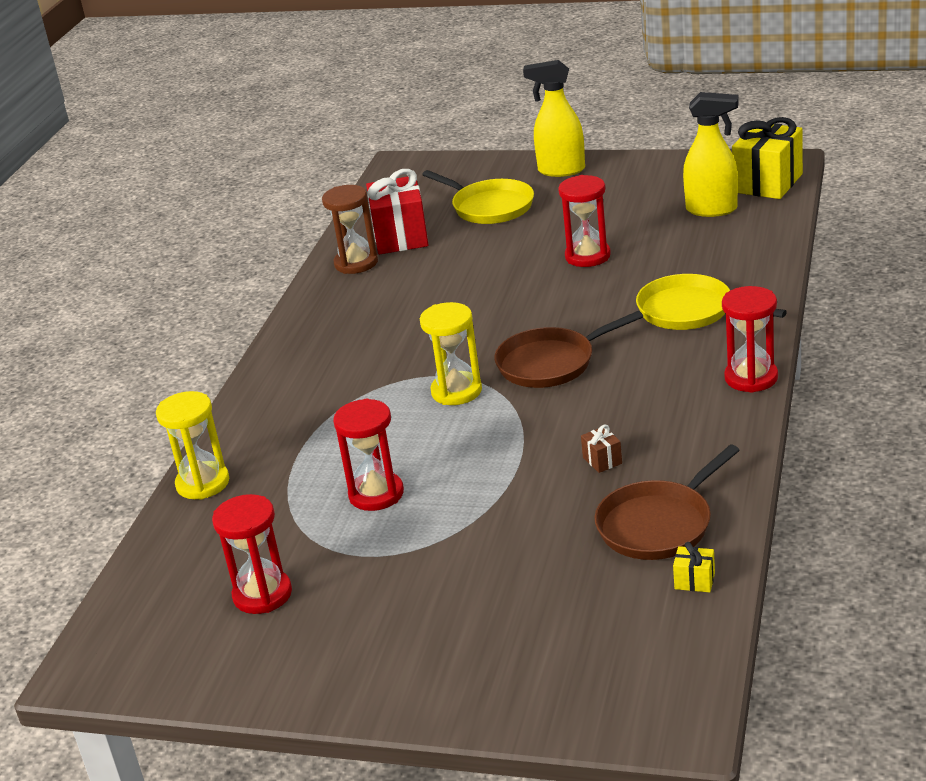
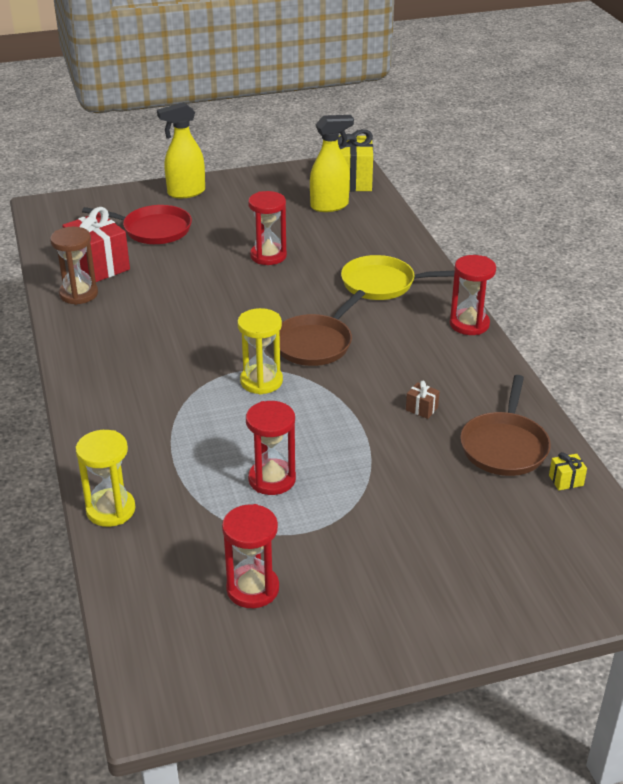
camera: 35 degrees left, 5 degrees up
yellow pan [422,170,534,224] -> red pan [82,205,192,244]

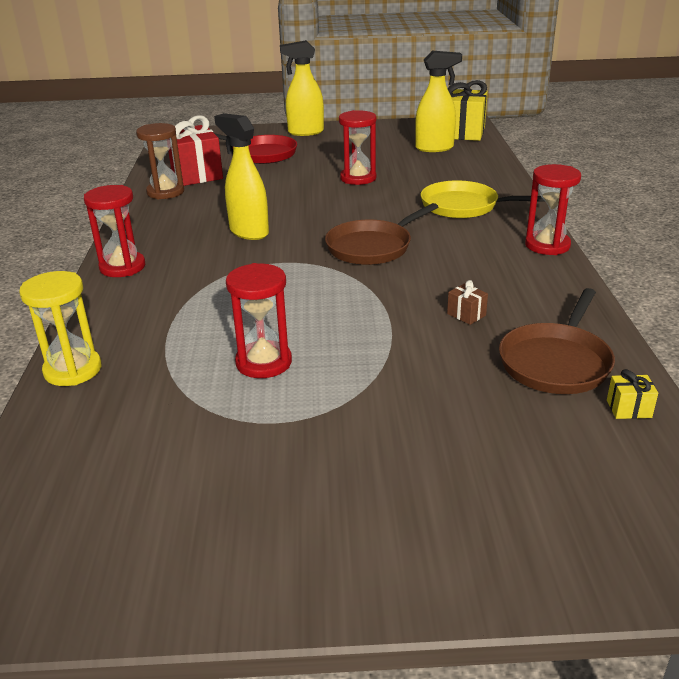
camera: 15 degrees right, 5 degrees down
red hourglass [222,504,279,608] -> red hourglass moved to [84,185,145,277]
yellow hourglass [237,308,283,394] -> none
none -> yellow spray bottle [214,113,269,240]

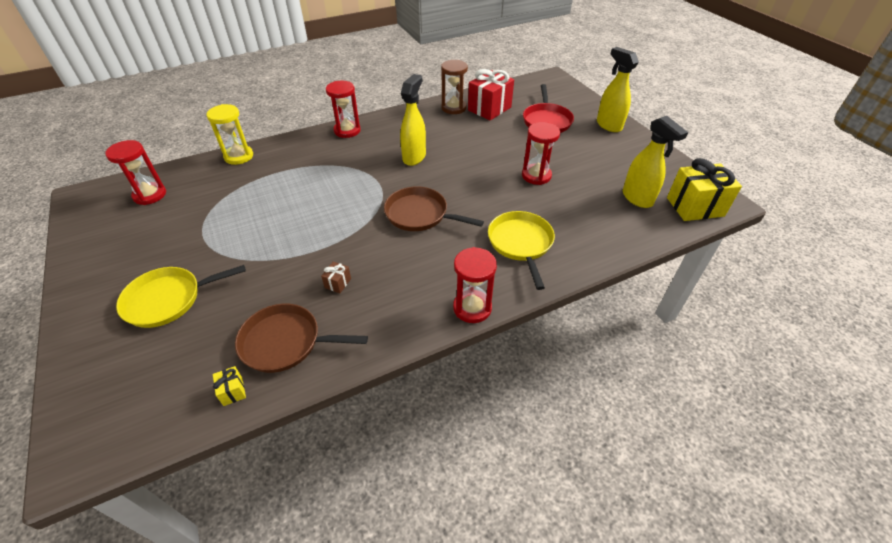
camera: 65 degrees right, 15 degrees up
red hourglass [226,263,292,378] -> red hourglass moved to [105,140,166,205]
none -> yellow pan [116,265,246,328]

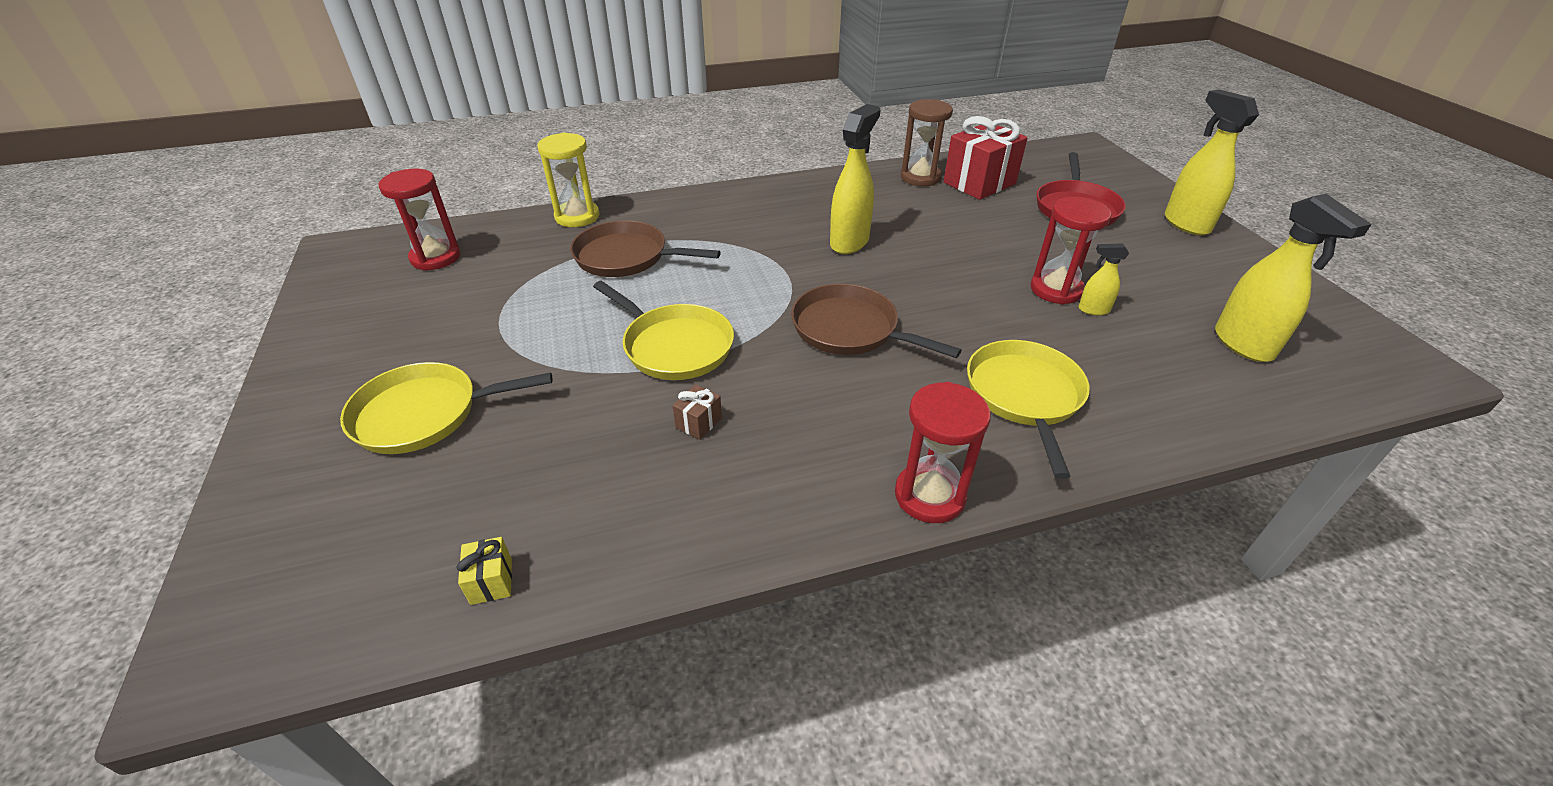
camera: 10 degrees right, 5 degrees down
brown pan [235,304,368,373] -> brown pan moved to [570,221,721,277]
red hourglass [326,81,361,138] -> none
yellow gift [667,158,742,221] -> none
none -> yellow pan [593,281,734,380]
none -> yellow spray bottle [1078,243,1129,316]

